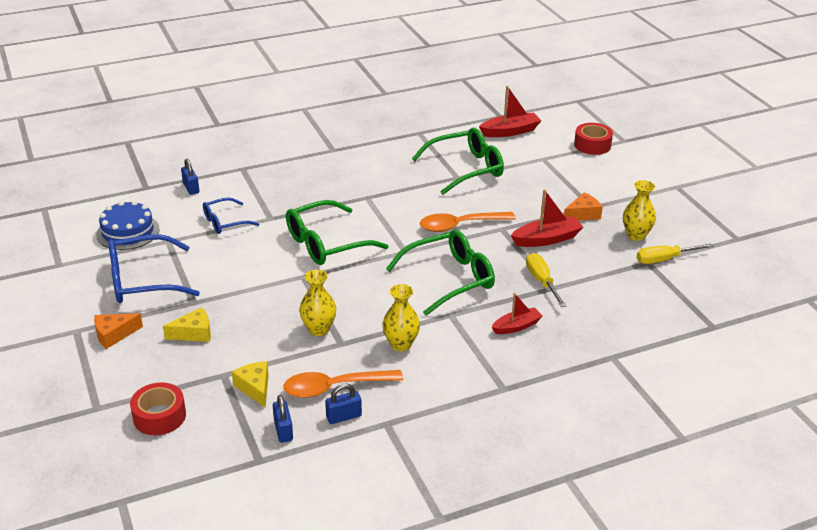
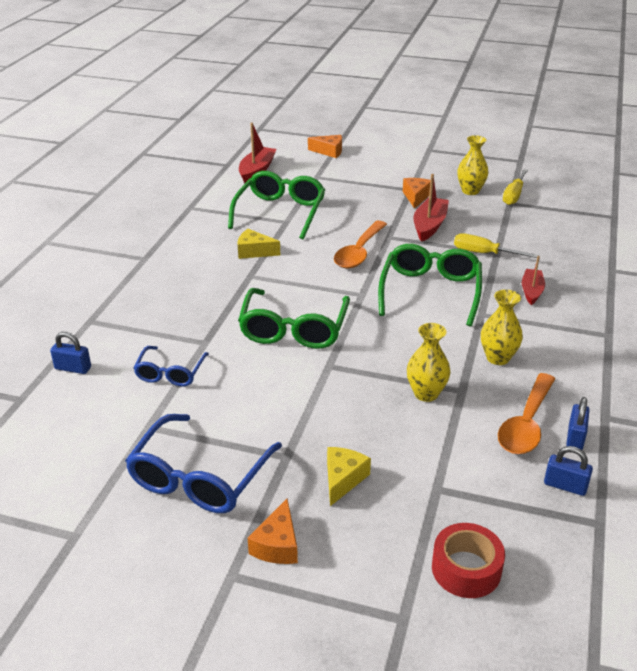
camera: 50 degrees left, 0 degrees up
blue cake [96,201,160,250] -> none
yellow cheese [232,361,269,408] -> yellow cheese moved to [238,229,280,259]
red tape [574,123,613,155] -> orange cheese [308,135,342,158]

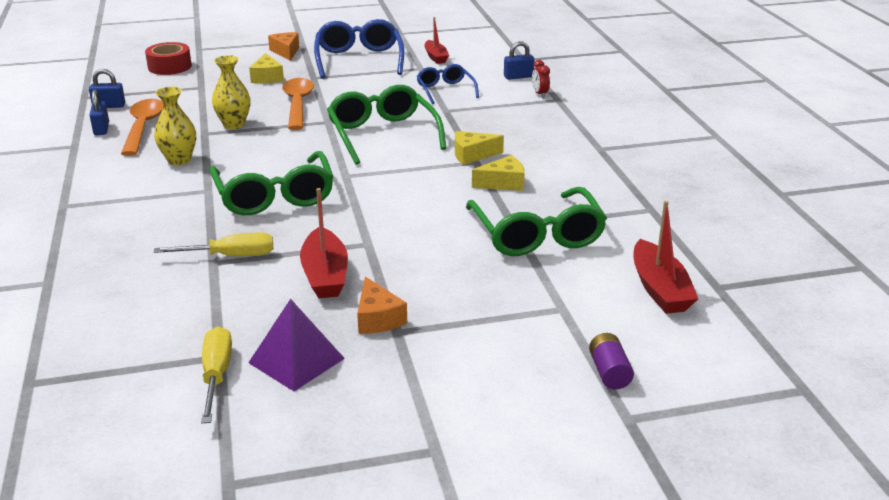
camera: 150 degrees right, 5 degrees down
orange cheese [308,135,342,158] -> purple battery [589,333,634,390]
orange spoon [334,221,387,269] -> orange spoon moved to [282,78,314,130]
yellow vase [457,135,489,195] -> purple pyramid [248,299,345,391]
red boat [522,256,545,305] -> red boat moved to [424,17,449,64]
none -> yellow cheese [455,131,504,165]
none -> red clock [532,60,550,98]

